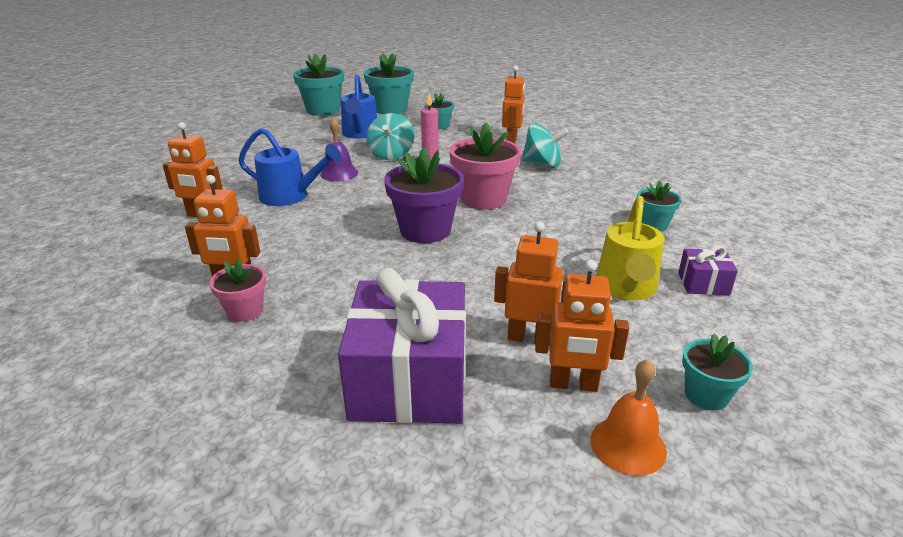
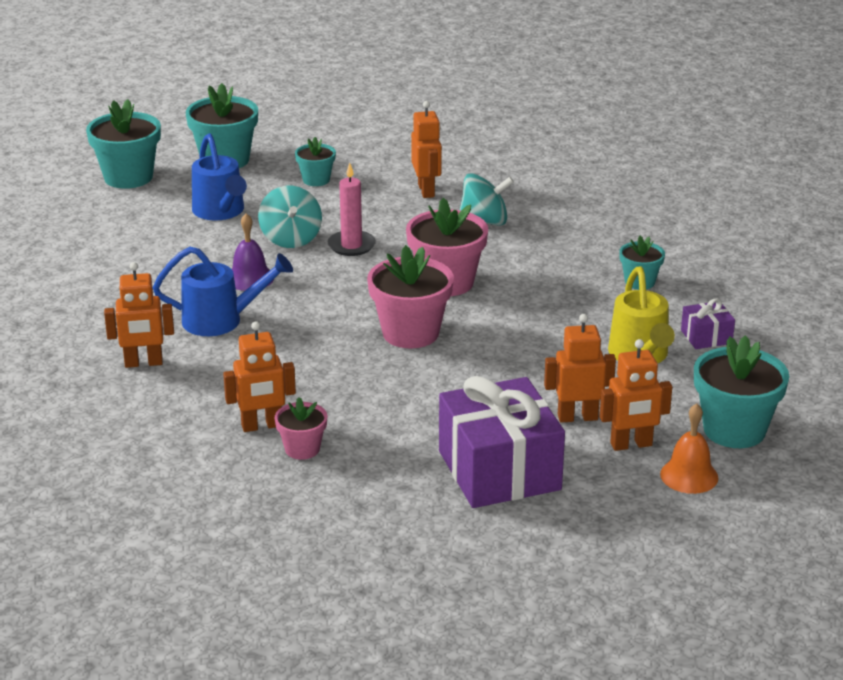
camera: 20 degrees left, 0 degrees up
purple flower pot [384,147,464,243] -> pink flower pot [367,245,454,348]
turquoise flower pot [682,333,753,411] -> turquoise flower pot [694,335,789,448], size x1.80

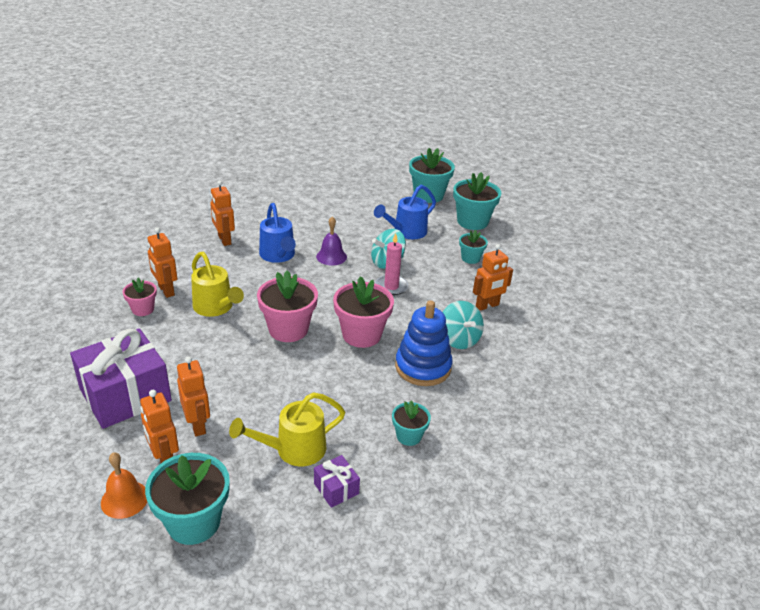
camera: 70 degrees right, 5 degrees up
none -> yellow watering can [191,252,244,317]
none -> blue stacking toy [395,300,453,386]

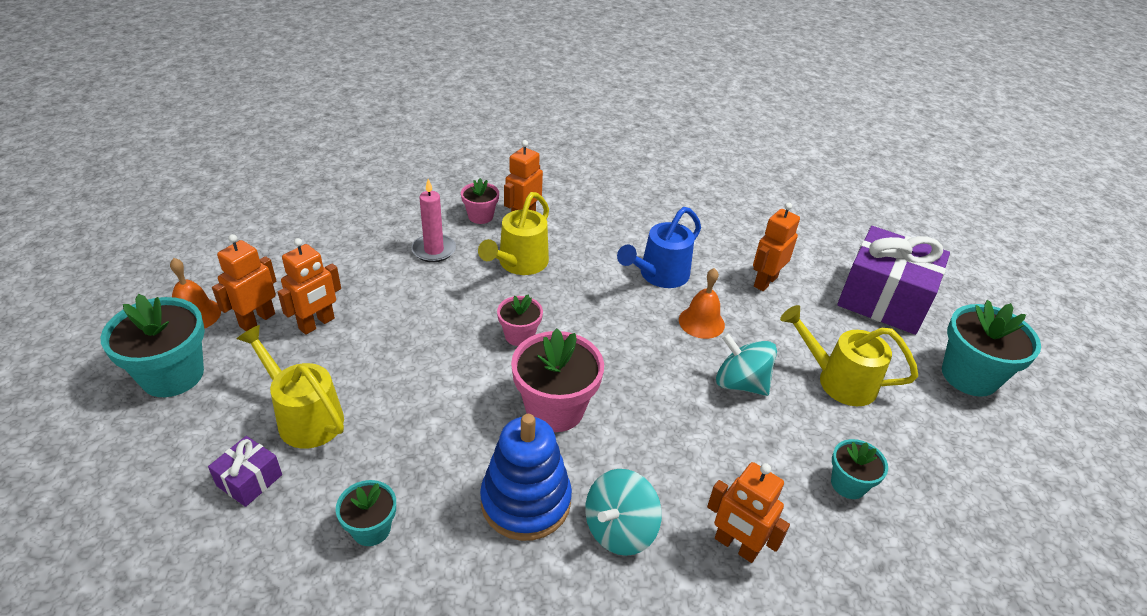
camera: 65 degrees right, 5 degrees up
purple gift [70,328,172,429] -> purple gift moved to [837,226,950,335]
orange robot [210,180,235,246] -> orange robot moved to [753,202,800,291]
pink flower pot [257,270,318,342] -> pink flower pot [497,294,543,346], size x0.56
purple bell [316,216,347,266] -> orange bell [679,268,725,339]
blue watering can [374,185,436,239] -> yellow watering can [780,305,918,406]
pink candle [375,233,408,296] -> pink candle moved to [411,179,456,262]
turquoise flower pot [453,172,501,230] -> none

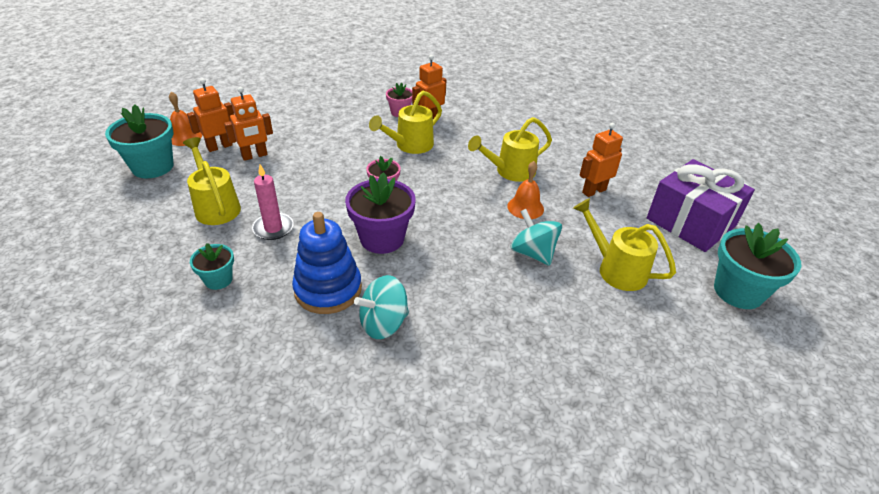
camera: 20 degrees right, 0 degrees up
purple gift [208,436,282,507] -> none
pink candle [411,179,456,262] -> pink candle moved to [252,164,294,240]
pink flower pot [511,329,604,432] -> purple flower pot [345,172,416,254]
blue watering can [617,207,701,288] -> yellow watering can [468,117,552,182]
orange robot [707,462,790,563] -> none
turquoise flower pot [831,439,888,499] -> none

